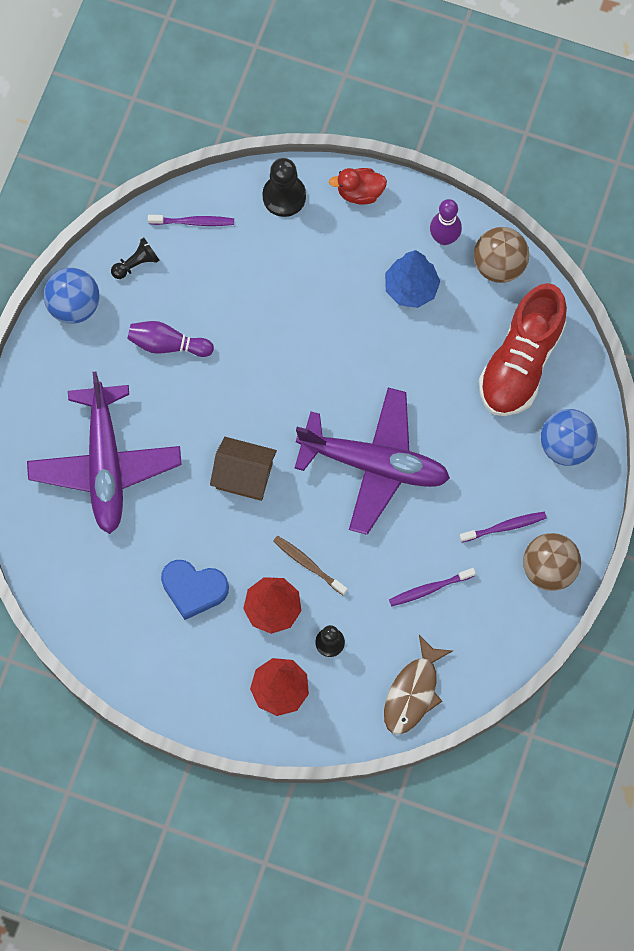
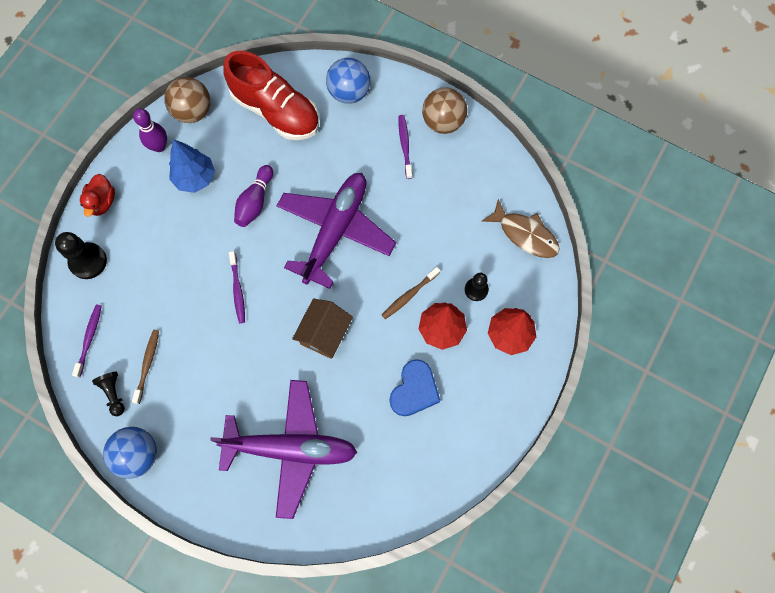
camera: 80 degrees left, 0 degrees up
purple bowling pin [127,321,214,357] -> purple bowling pin moved to [234,165,273,227]
purple toothbrush [389,568,476,606] -> purple toothbrush moved to [229,251,245,323]
none -> brown toothbrush [132,330,159,404]

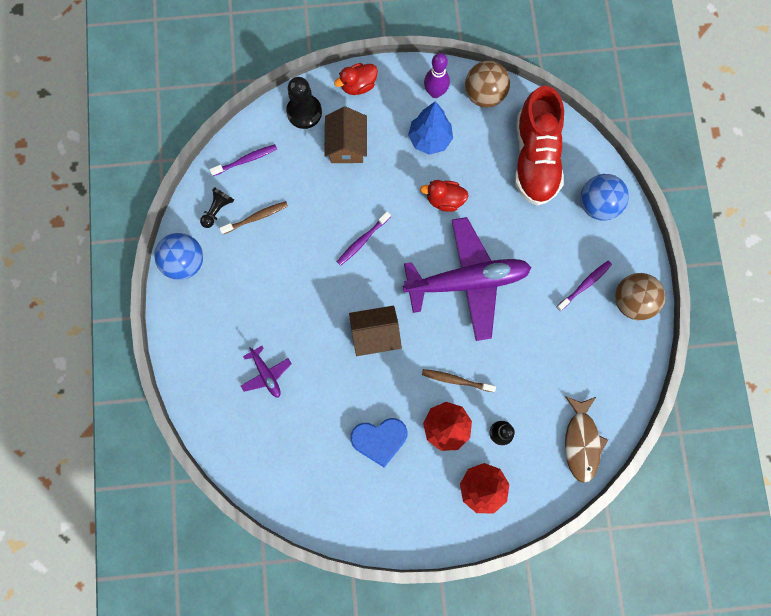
camera: 55 degrees right, 5 degrees up
purple plane [210,380,358,519] -> purple plane [241,346,292,398], size x0.43
purple bowling pin [234,165,273,227] -> red duck [420,180,469,212]
none -> brown house [324,106,367,163]

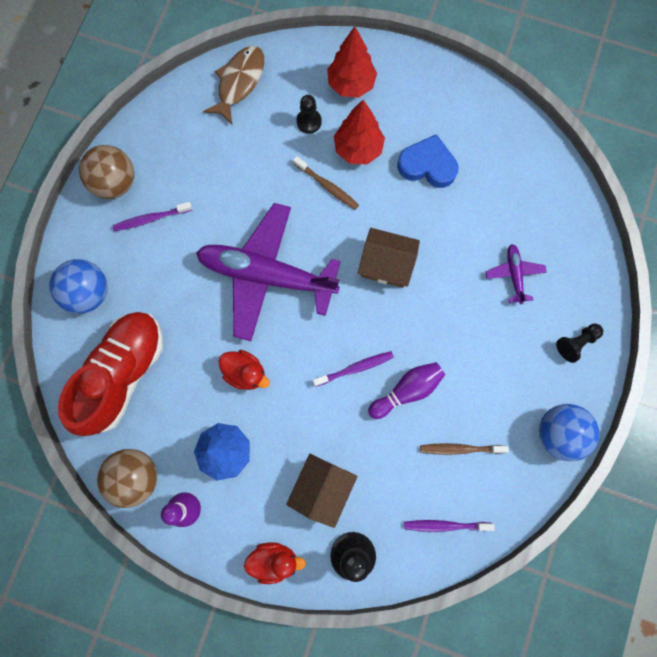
camera: 155 degrees left, 0 degrees up
black pawn [200,187,234,228] -> black pawn moved to [556,324,603,363]
none -> purple bowling pin [368,362,445,419]

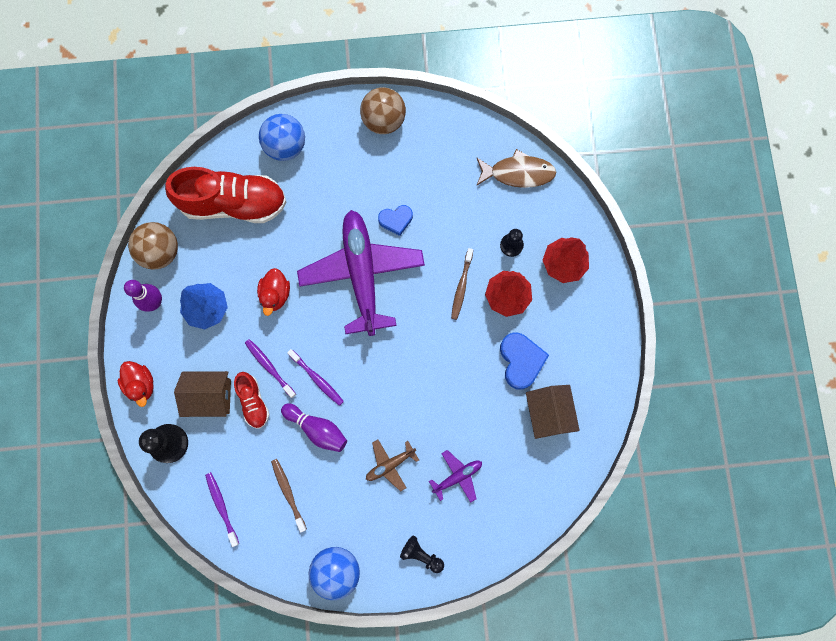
camera: 65 degrees right, 0 degrees up
purple toothbrush [113,202,192,231] -> purple toothbrush moved to [245,339,296,398]
brown house [358,228,420,288] -> brown house moved to [526,385,580,439]
none -> red shoe [234,372,270,429]
none -> brown plane [366,439,419,492]
none -> blue heart [378,205,413,236]

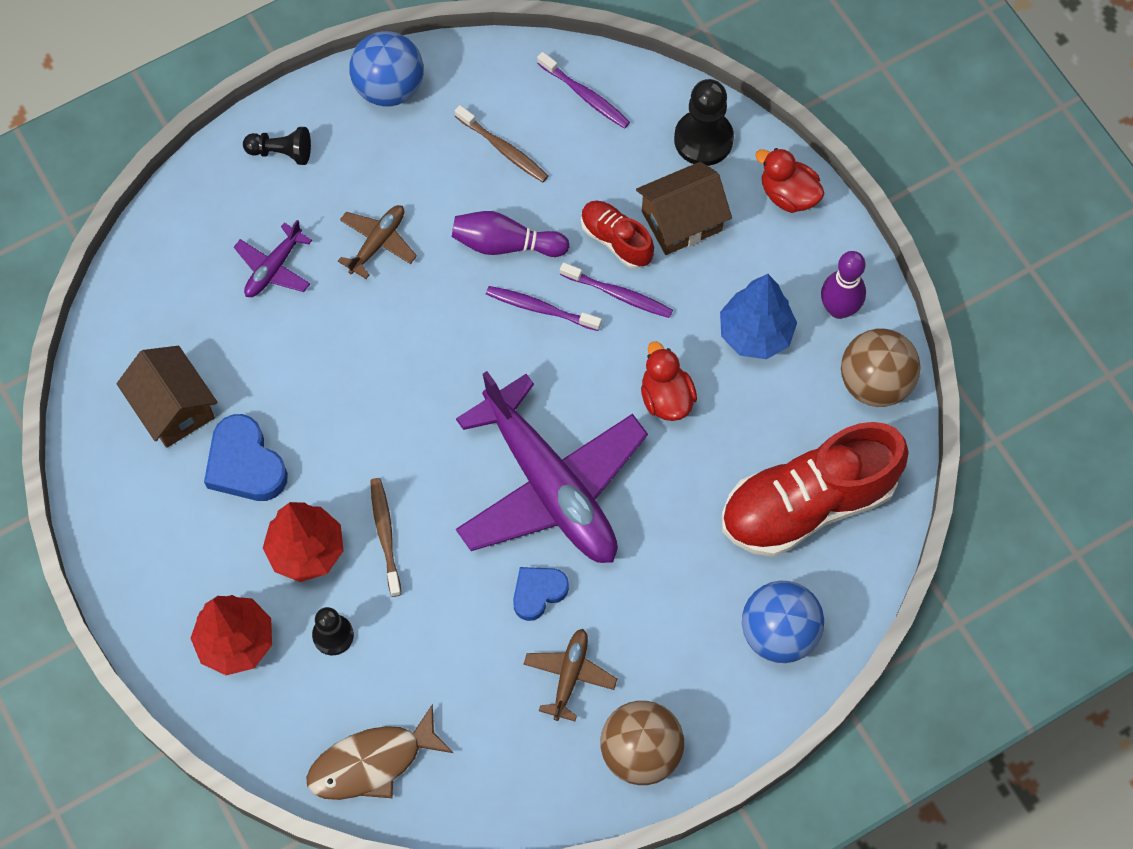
camera: 155 degrees right, 10 degrees down
none -> brown plane [523,629,617,721]

